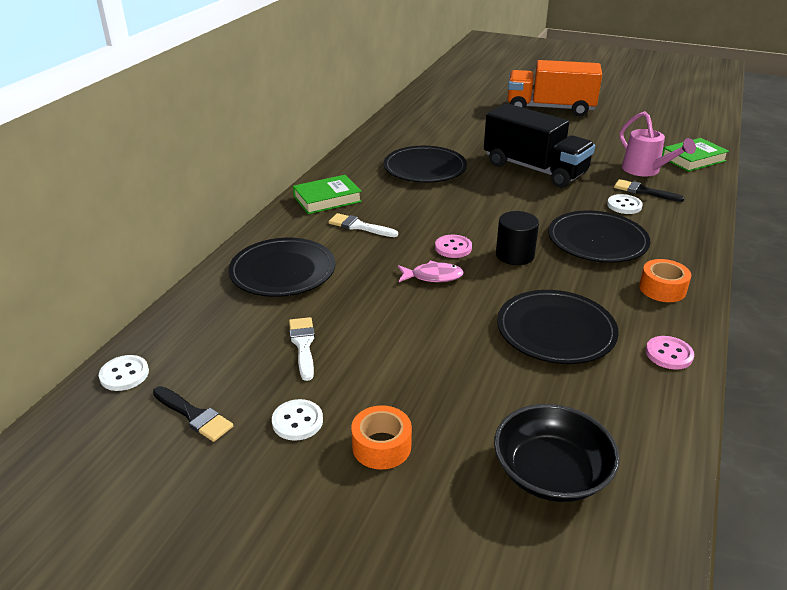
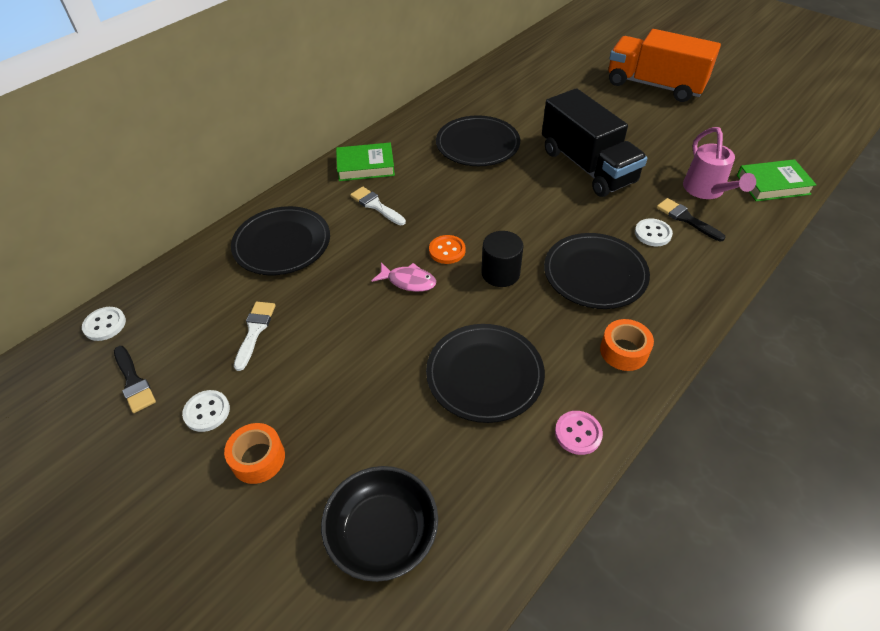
camera: 20 degrees right, 15 degrees up
pink button [435,235,472,258] -> orange button [429,235,465,264]

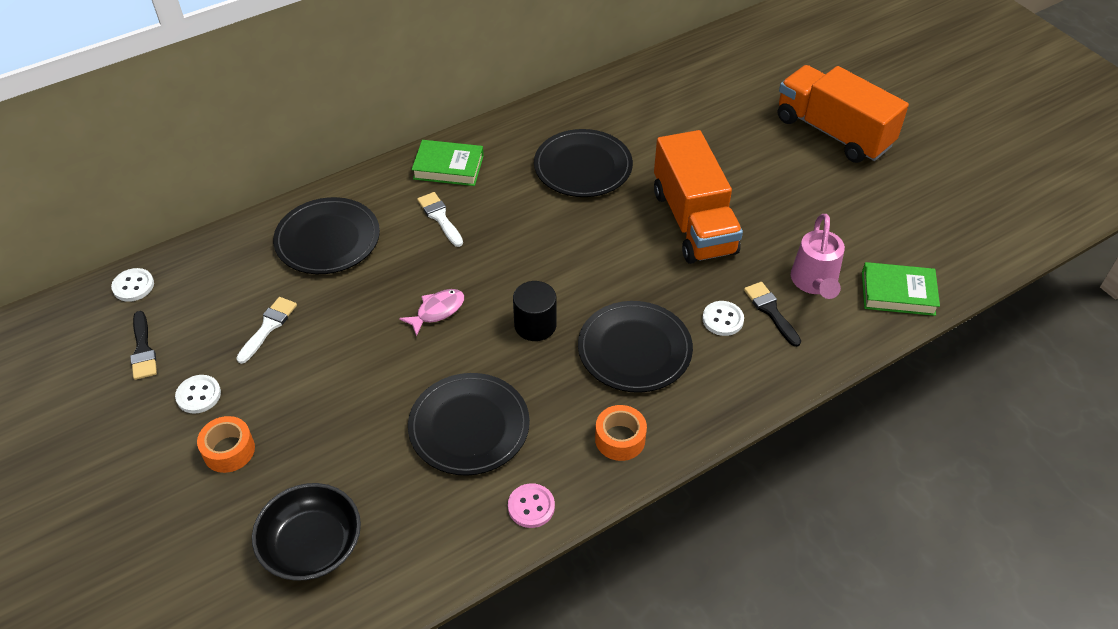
camera: 15 degrees right, 0 degrees up
pink fish [371,262,436,292] -> pink fish turned 75 degrees counterclockwise [399,289,464,337]
orange button [429,235,465,264] -> none
black truck [542,88,647,197] -> orange truck [654,130,743,264]

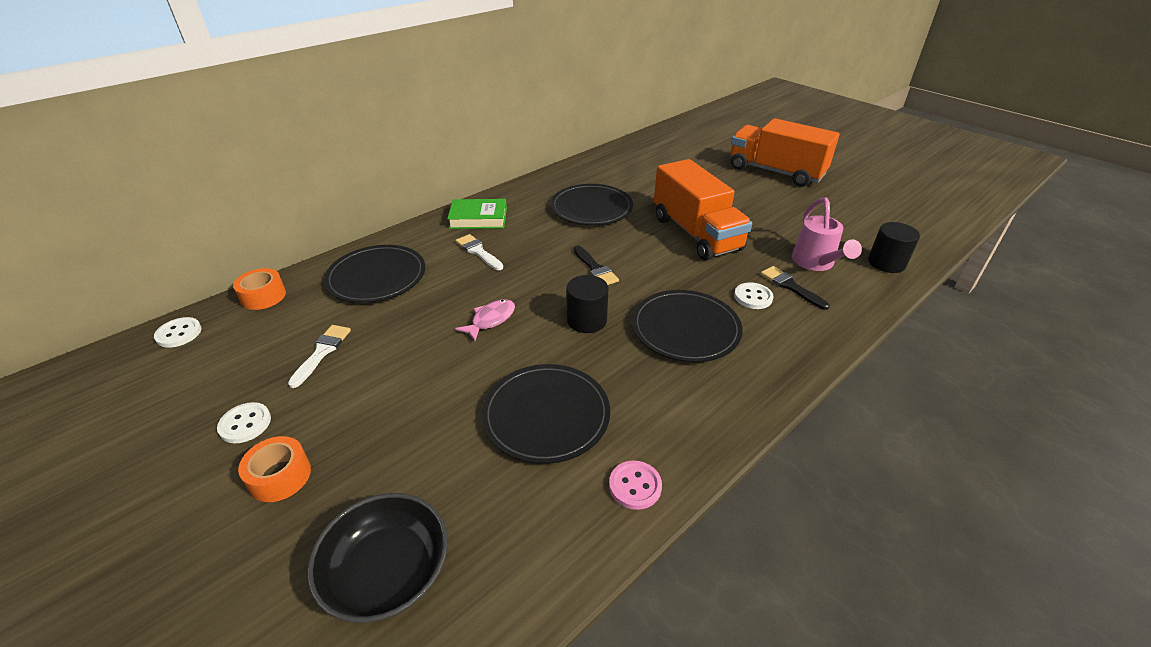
camera: 10 degrees left, 10 degrees down
black brush [130,311,157,380] -> black brush moved to [574,245,619,285]
orange tape [595,405,647,461] -> orange tape moved to [233,268,286,310]
green book [862,262,940,316] -> black cylinder [868,222,920,273]

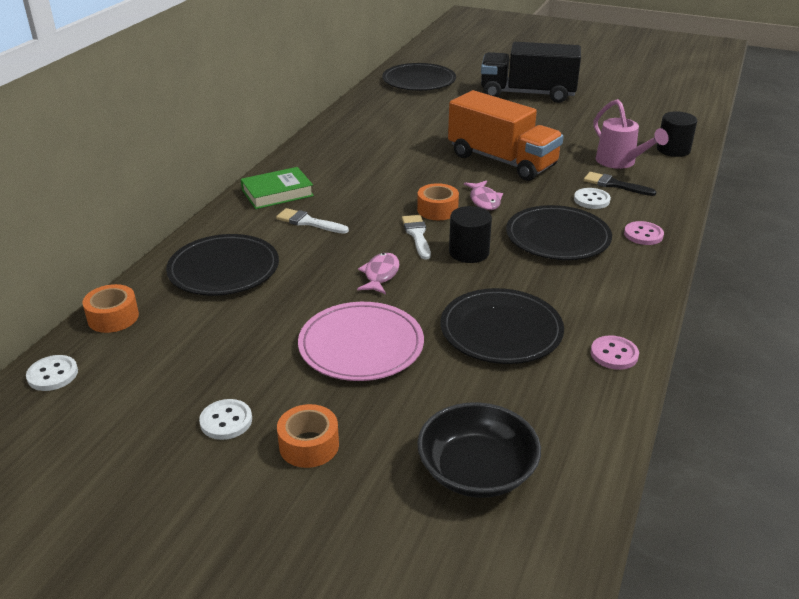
camera: 25 degrees left, 5 degrees down
white brush [288,325,351,388] -> white brush moved to [402,215,431,260]
black plate [550,184,633,225] -> black plate moved to [382,63,456,91]
black brush [574,245,619,285] -> orange tape [417,183,459,220]
orange truck [730,118,839,187] -> black truck [481,42,581,103]
none -> pink plate [298,302,424,381]
none -> pink fish [464,180,503,210]
none -> pink button [624,221,664,245]

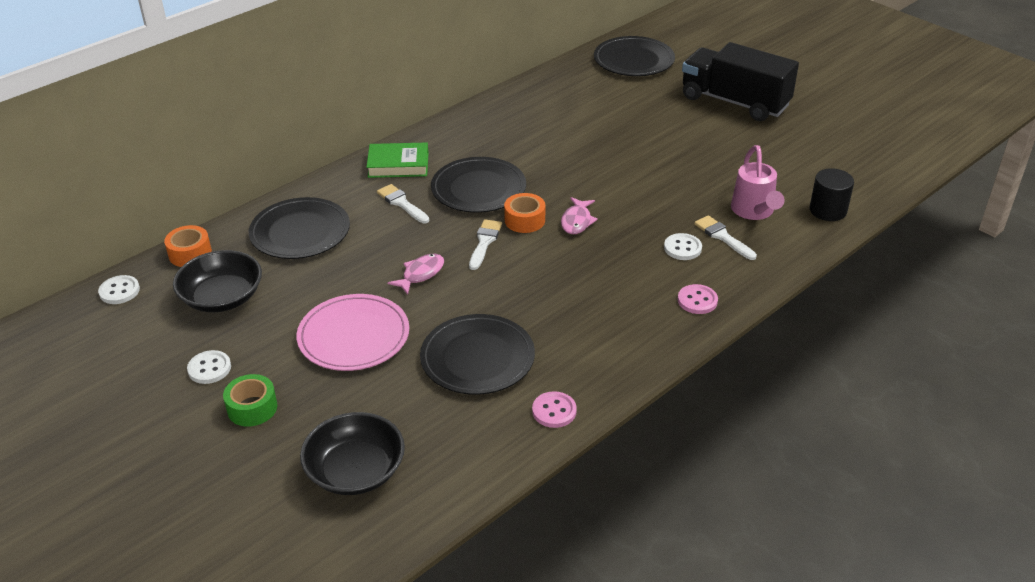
camera: 25 degrees right, 5 degrees up
orange tape [277,404,339,468] -> green tape [223,374,277,427]
orange truck [448,90,564,181] -> none
black cylinder [449,206,492,263] -> none
black plate [506,205,612,260] -> black plate moved to [431,157,526,213]
black brush [584,172,657,196] -> white brush [694,215,757,260]
none -> black bowl [173,250,262,312]

